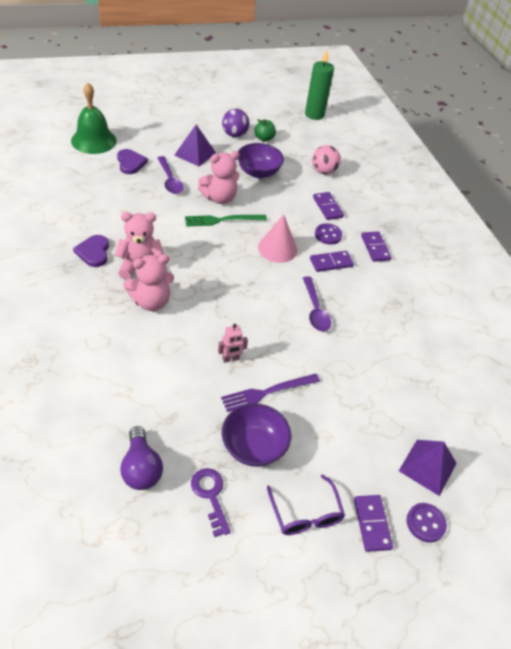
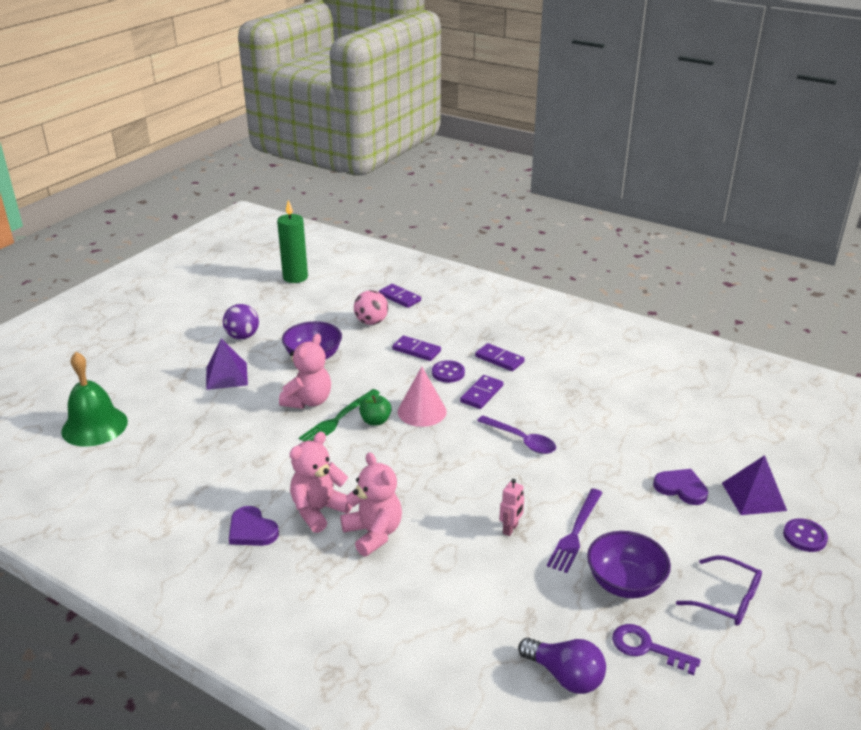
camera: 35 degrees left, 15 degrees down
purple heart [117,149,148,174] -> purple heart moved to [653,469,708,505]
pink teddy bear [123,254,174,311] -> pink teddy bear turned 60 degrees counterclockwise [340,452,402,557]
purple spoon [157,156,184,194] -> none
green apple [254,119,276,142] -> green apple moved to [359,394,391,426]
purple domino [354,495,393,552] -> purple domino moved to [379,284,421,308]

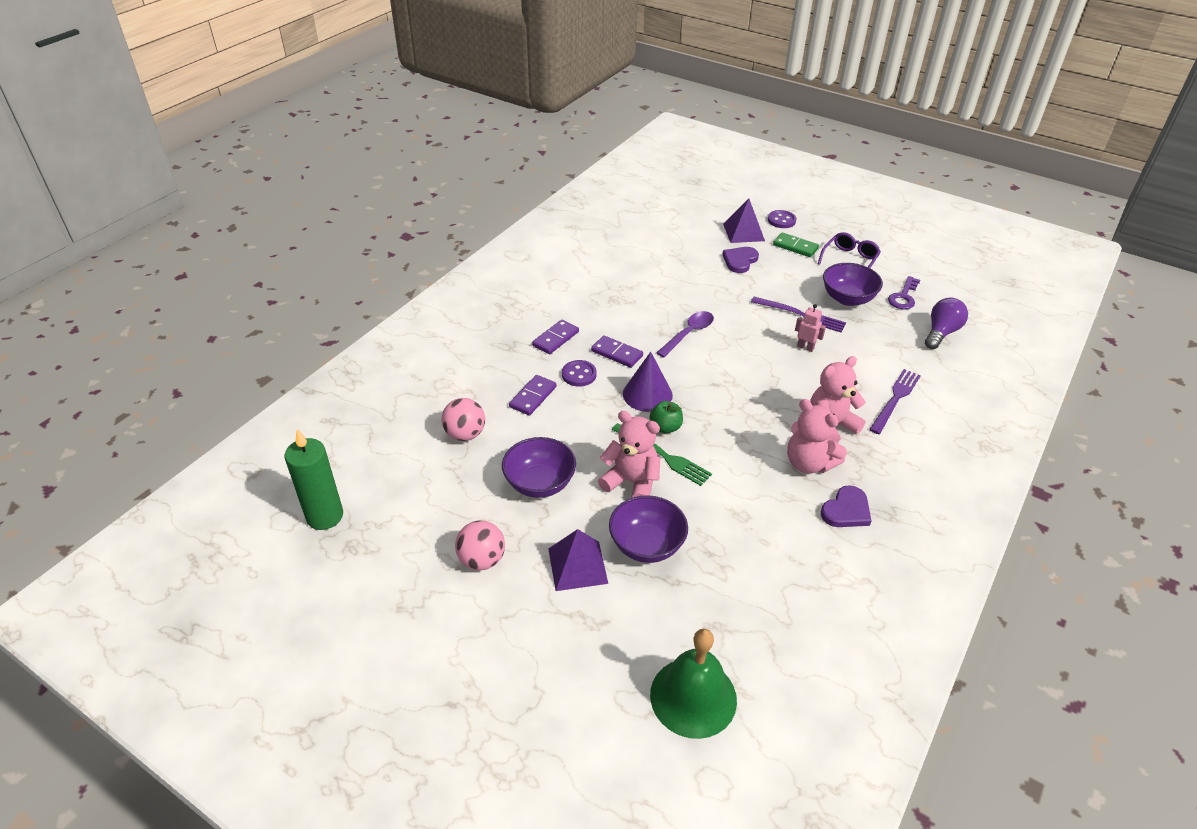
camera: 90 degrees left, 10 degrees up
purple ball [223,304,259,339] -> pink ball [455,521,505,570]
purple domino [379,284,421,308] -> none
pink cone [398,367,447,427] -> purple cone [623,352,673,412]
none -> purple bowl [609,495,688,563]
none -> green domino [773,233,819,257]
none -> purple fork [869,369,921,434]

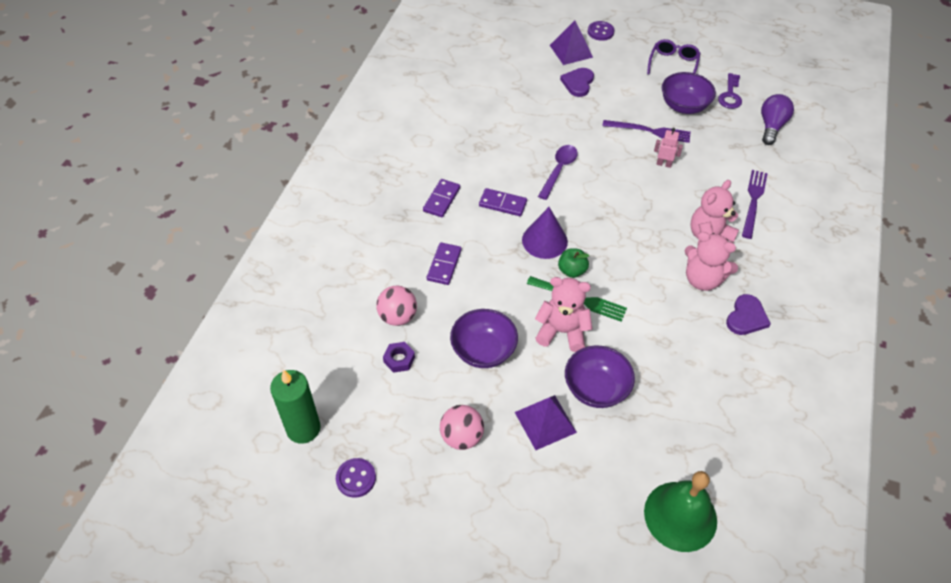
camera: 15 degrees left, 10 degrees up
purple button [562,360,597,387] -> purple button moved to [336,458,376,498]
green domino [773,233,819,257] -> none
none -> purple nut [383,342,415,373]

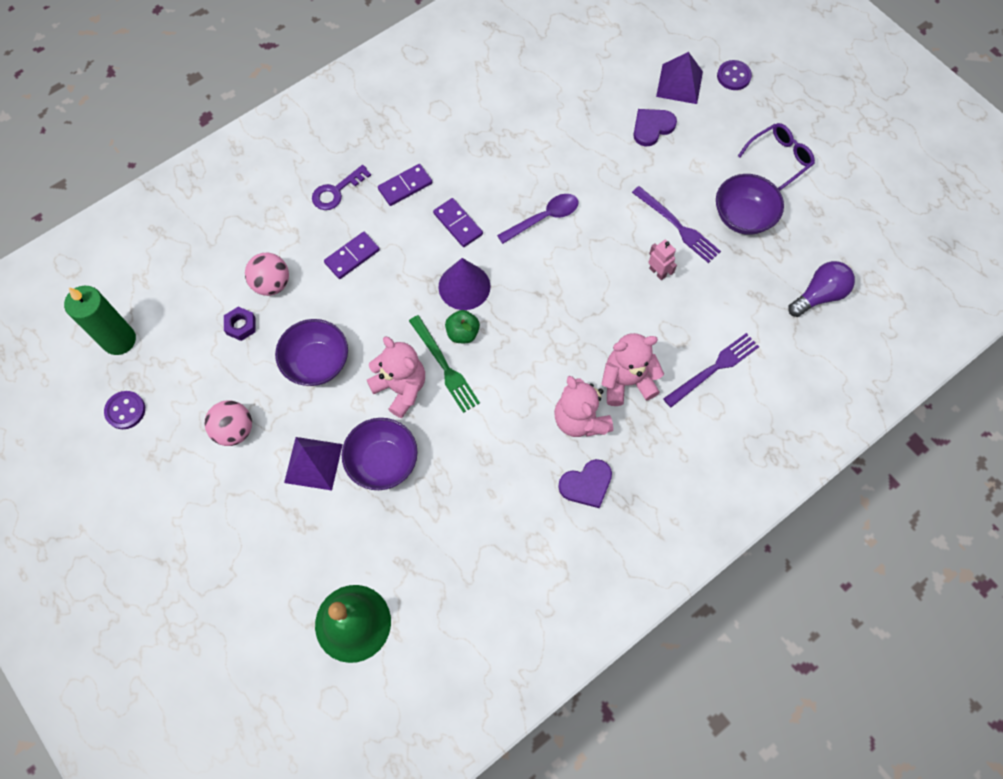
camera: 35 degrees right, 15 degrees up
purple key [718,73,742,109] -> purple key moved to [312,165,371,210]

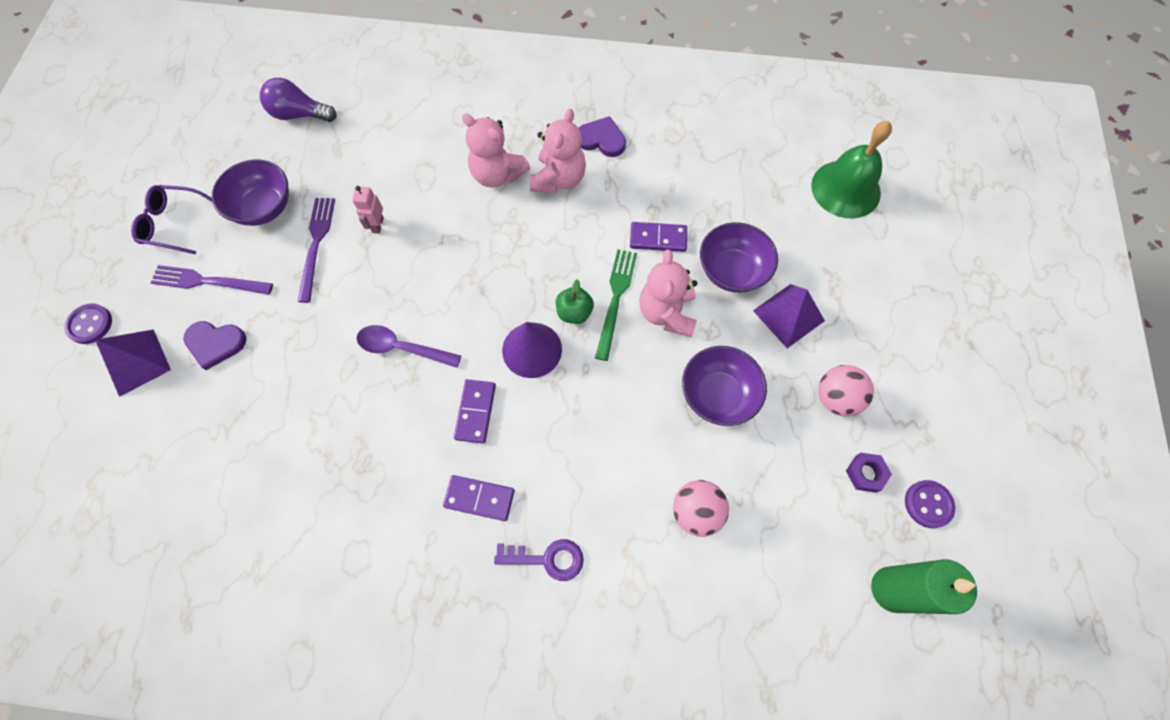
camera: 135 degrees left, 0 degrees up
purple nut [224,307,256,341] -> purple nut moved to [846,453,892,493]
purple domino [324,232,380,279] -> purple domino moved to [630,222,687,252]
purple fork [663,333,759,408] -> purple fork moved to [150,265,273,295]

